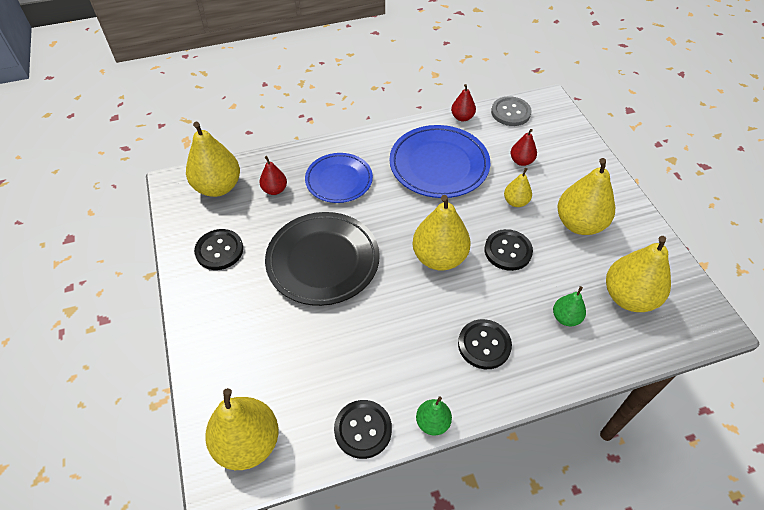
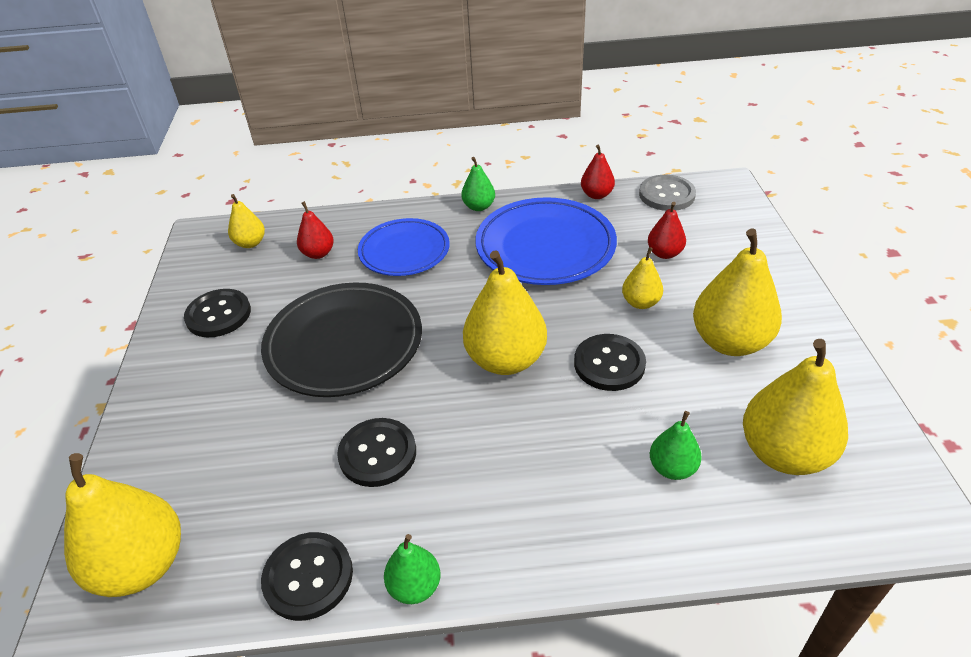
camera: 15 degrees right, 10 degrees down
yellow pear [186,122,240,197] -> yellow pear [228,194,265,248], size x0.52
black button [458,319,512,369] -> black button moved to [337,418,416,487]
none -> green pear [461,157,495,211]

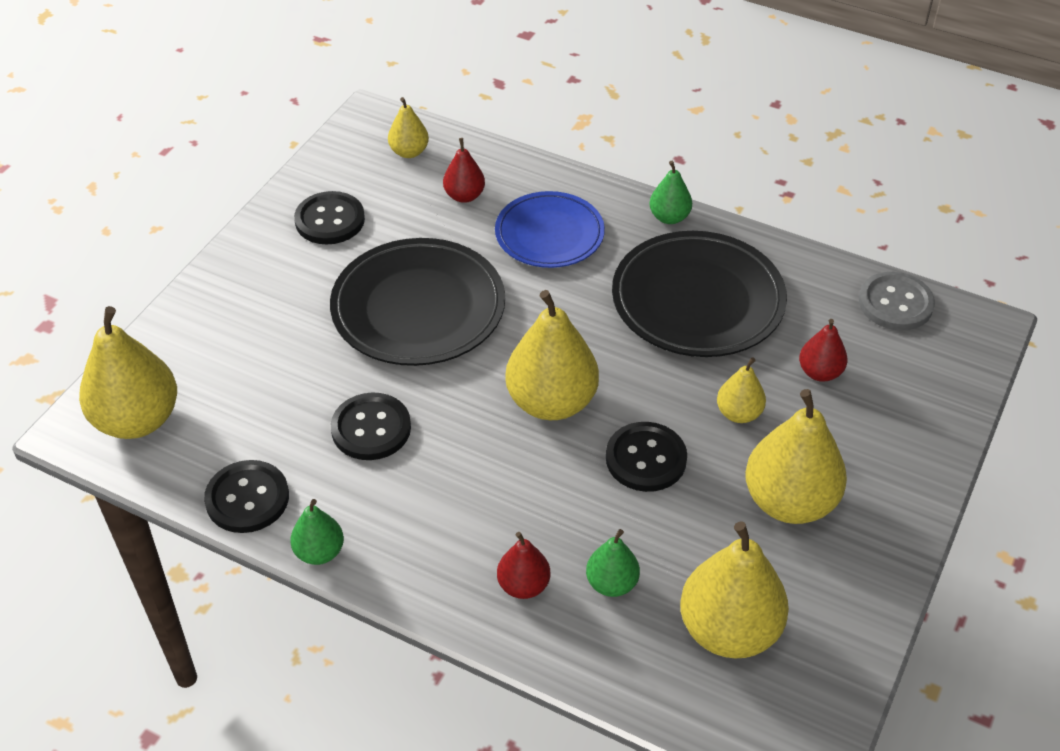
camera: 30 degrees right, 5 degrees up
blue plate [475,197,617,285] -> black plate [612,231,787,357]
red pear [581,144,615,199] -> red pear moved to [497,532,550,599]

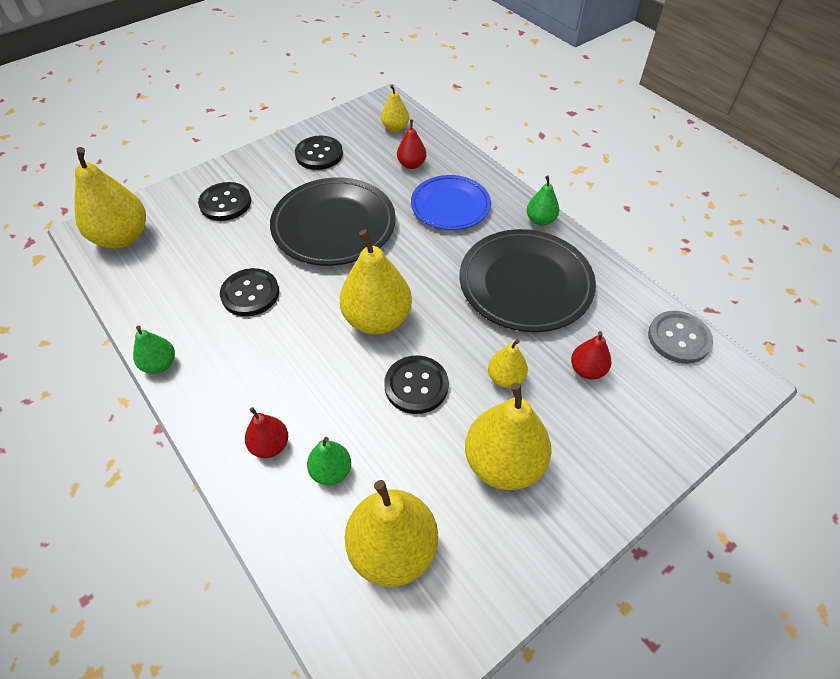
camera: 25 degrees right, 5 degrees up
black button [204,460,289,533] -> black button moved to [198,182,251,221]

